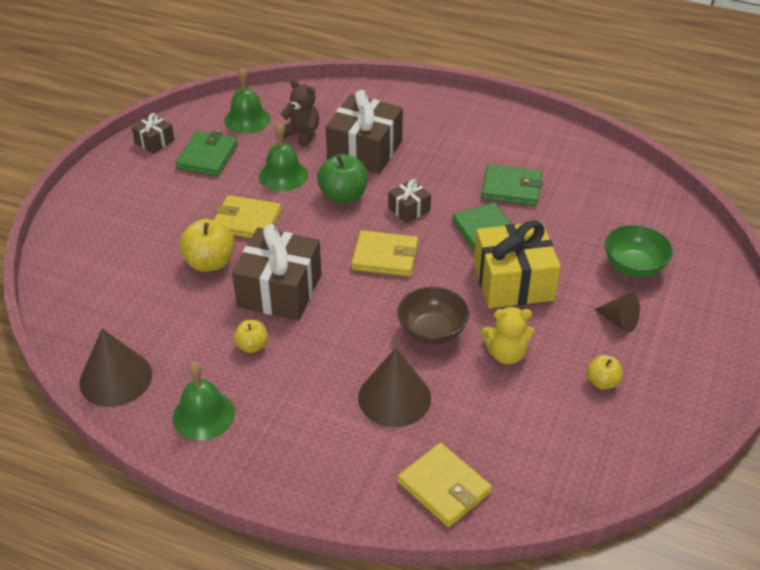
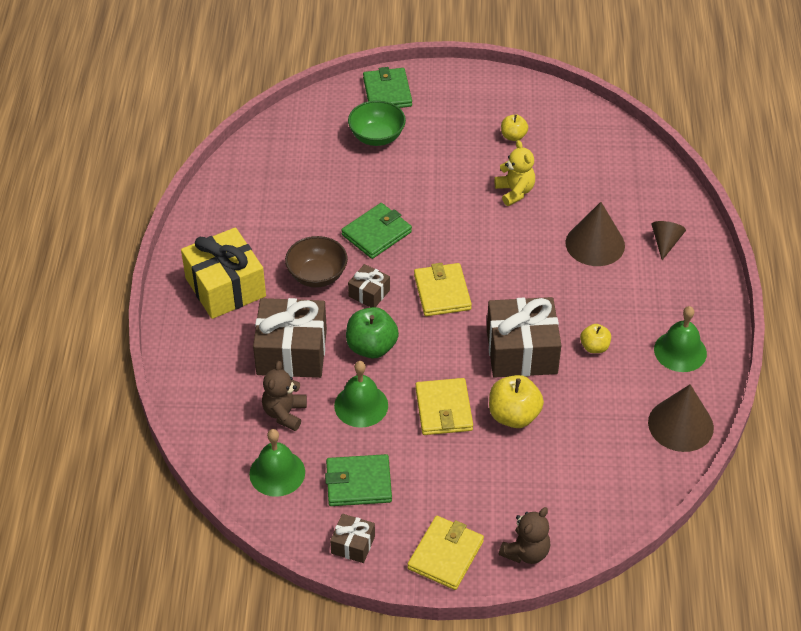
camera: 110 degrees left, 5 degrees up
brown bowl [397,287,469,345] -> brown bowl moved to [285,236,348,288]
yellow wallet [398,443,492,527] -> yellow wallet moved to [407,516,484,590]
yellow gift [474,220,561,308] -> yellow gift moved to [181,227,266,319]
green wallet [481,164,543,206] -> green wallet moved to [363,67,412,108]
brown cone [594,292,640,332] -> brown cone moved to [652,221,686,260]
none -> brown teddy bear [499,507,550,564]

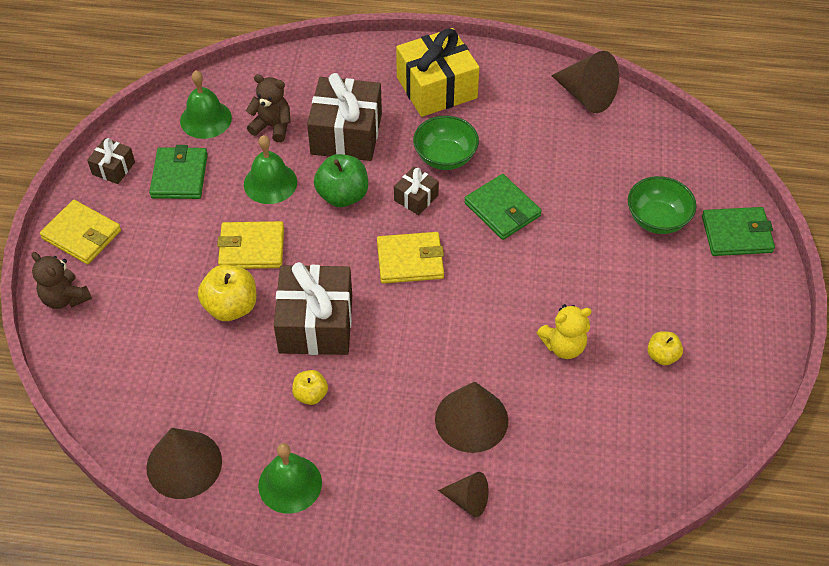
camera: 95 degrees right, 5 degrees up
brown bowl [285,236,348,288] -> green bowl [413,116,479,170]
none -> brown cone [551,51,619,113]

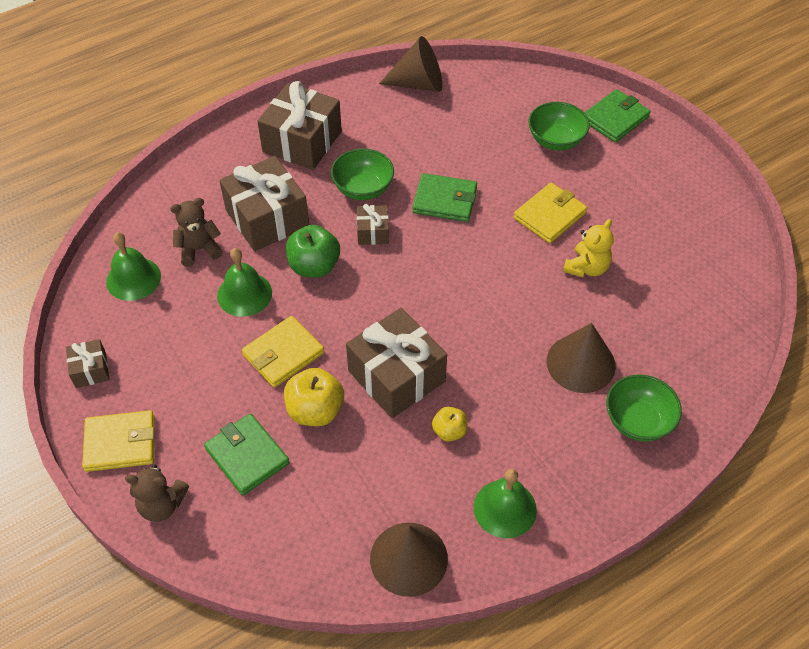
camera: 40 degrees left, 0 degrees up
green wallet [149,145,208,199] -> green wallet moved to [204,413,289,496]
yellow wallet [377,232,444,284] -> yellow wallet moved to [514,183,587,243]
yellow gift [396,28,480,117] -> brown gift [257,81,342,170]
brown cone [438,472,489,517] -> green bowl [606,374,682,442]
yellow apple [647,331,683,365] -> none

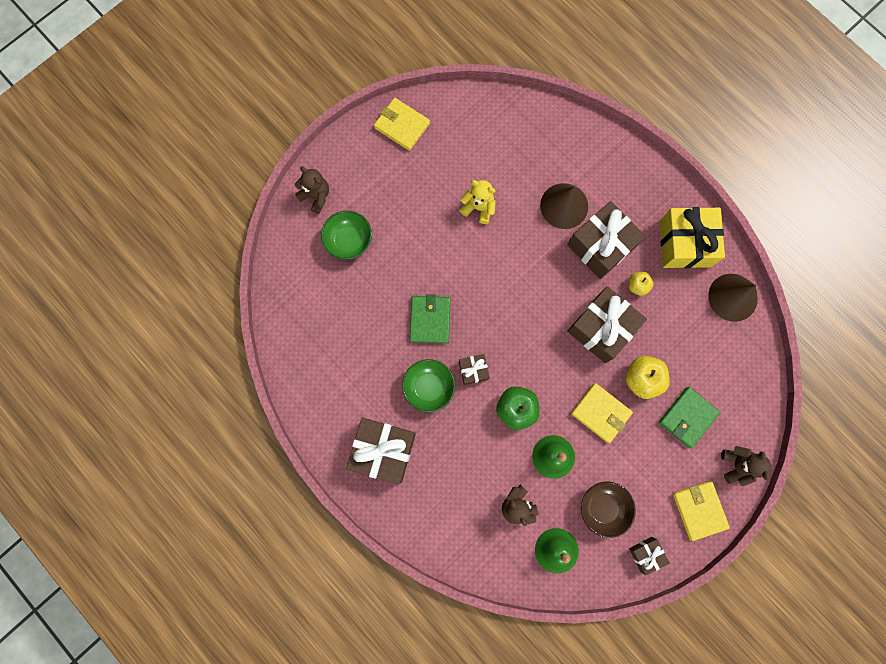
camera: 100 degrees left, 25 degrees up
brown gift [219,156,309,251] -> brown gift moved to [567,201,646,279]
brown cone [379,36,443,92] -> none
green bell [474,469,537,538] -> yellow gift [660,207,725,268]
yellow wallet [514,183,587,243] -> yellow wallet moved to [374,98,430,151]
green wallet [584,89,651,143] -> brown teddy bear [295,167,329,214]
green bowl [606,374,682,442] -> none
none -> brown bowl [581,482,636,538]

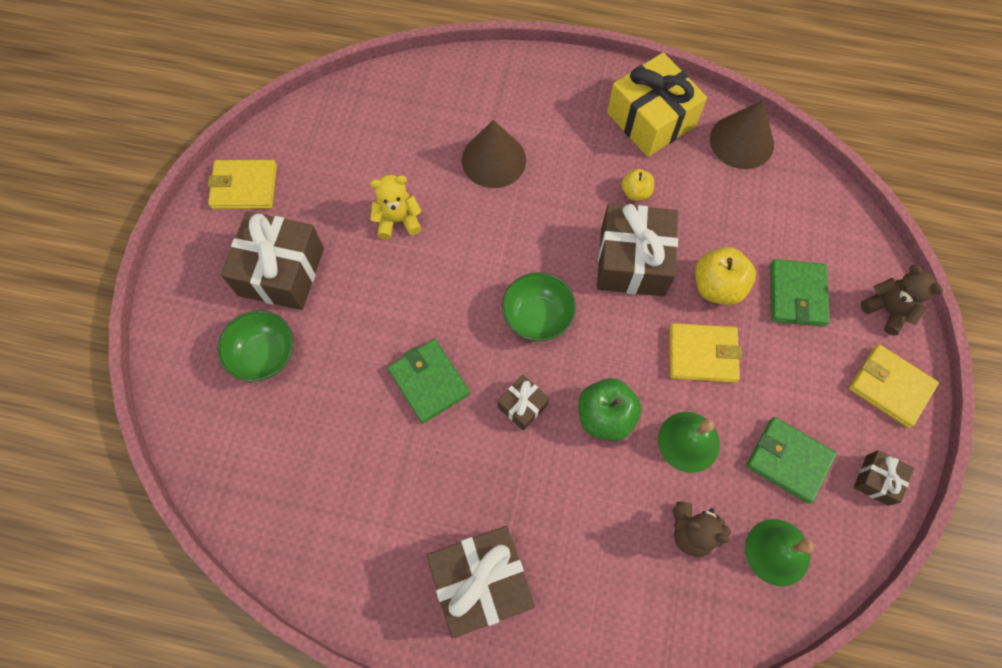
camera: 35 degrees left, 10 degrees down
brown teddy bear [295,167,329,214] -> none
green bowl [402,359,455,412] -> green bowl moved to [502,272,576,341]
brown gift [567,201,646,279] -> brown gift moved to [221,211,324,310]
brown bowl [581,482,636,538] -> green wallet [746,417,837,504]

